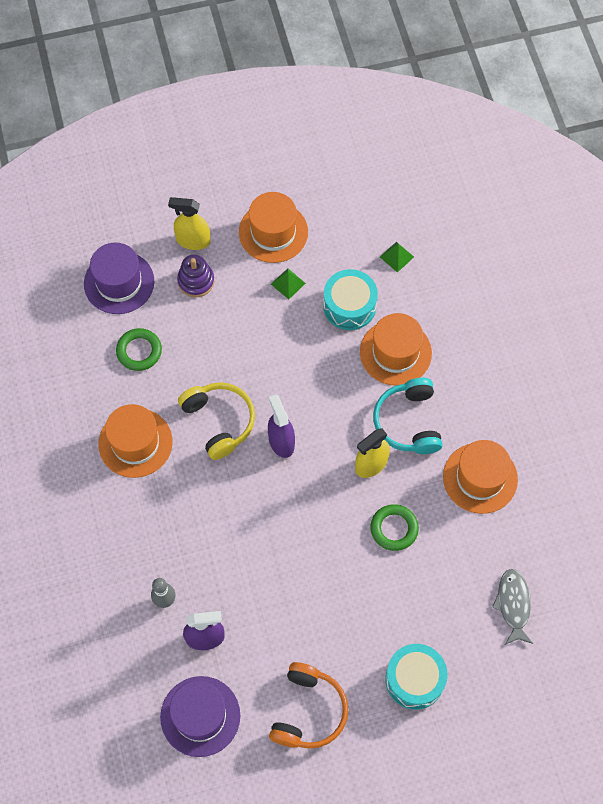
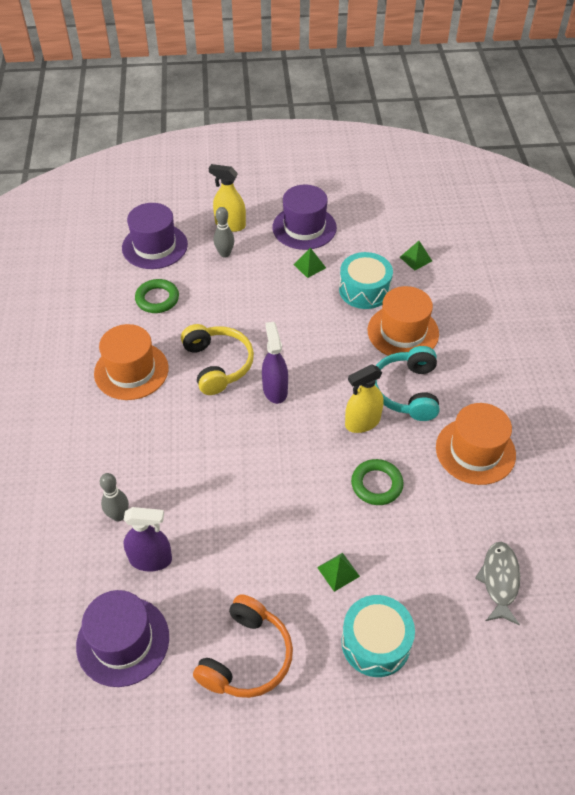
camera: 10 degrees right, 15 degrees down
purple stacking toy [177,255,214,297] -> grey bowling pin [214,207,235,258]
orange hat [239,192,308,263] -> purple hat [272,185,337,250]
none -> green pyramid [317,553,360,592]

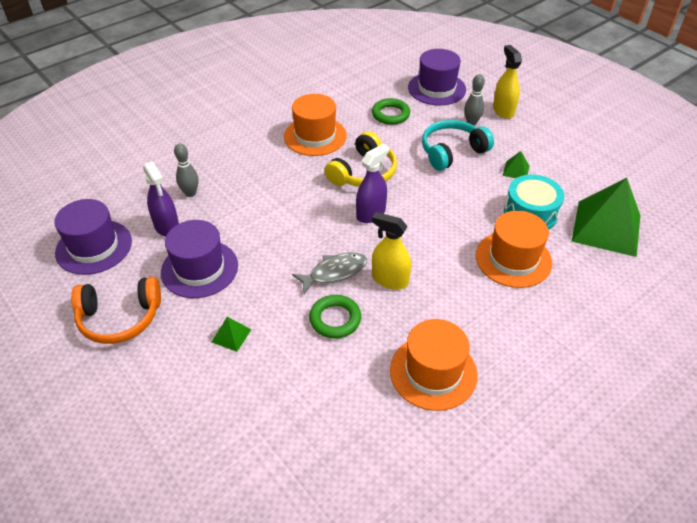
camera: 55 degrees right, 5 degrees down
purple hat [272,185,337,250] -> purple hat moved to [161,220,238,298]
turquoise drum [341,595,415,677] -> none
turquoise headphones [375,346,439,421] -> turquoise headphones moved to [422,120,494,171]
green pyramid [400,241,432,271] -> green pyramid [571,178,640,257], size x2.41
grey fish [475,542,520,625] -> grey fish moved to [292,252,367,294]

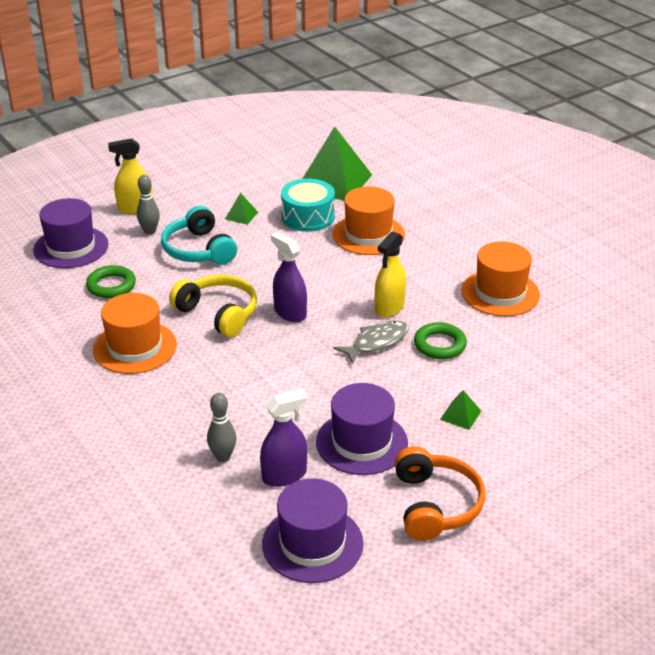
camera: 85 degrees left, 10 degrees down
grey fish [292,252,367,294] -> grey fish turned 75 degrees clockwise [334,320,409,364]

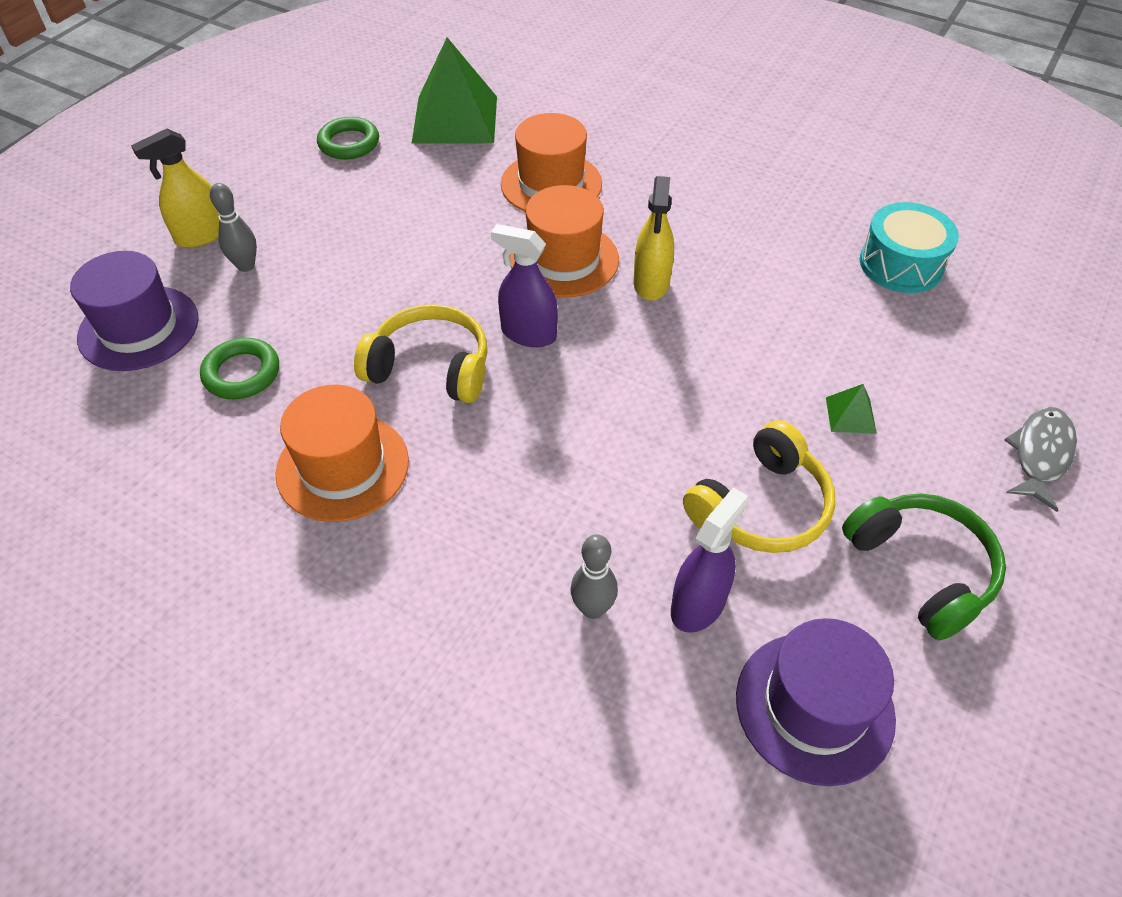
camera: 25 degrees left, 15 degrees up
turquoise headphones [161,206,237,265] -> none
green pyramid [225,193,258,225] -> none
turquoise drum [281,179,335,232] -> turquoise drum moved to [860,202,959,293]
purple hat [316,383,408,475] -> yellow headphones [683,420,835,553]
grey fish [334,320,409,364] -> grey fish moved to [1004,407,1077,512]
orange headphones [395,446,485,541] -> green headphones [842,494,1006,641]
green ring [414,322,467,359] -> green ring moved to [317,117,379,159]
orange hat [461,241,540,316] -> orange hat moved to [510,185,619,297]

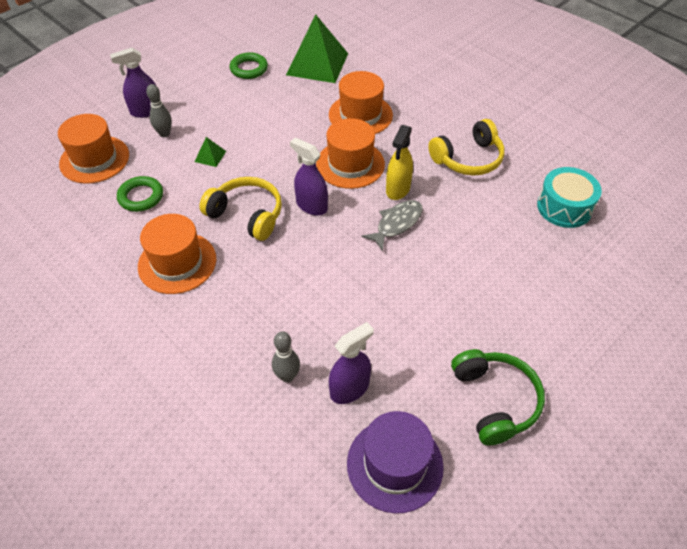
camera: 15 degrees right, 0 degrees up
purple hat [70,251,199,371] -> orange hat [58,114,129,184]
yellow spray bottle [131,129,219,248] -> purple spray bottle [110,48,156,118]
yellow headphones [683,420,835,553] -> yellow headphones moved to [428,119,505,175]
green pyramid [826,384,877,434] -> green pyramid moved to [194,137,226,167]
grey fish [1004,407,1077,512] -> grey fish moved to [362,200,423,251]

